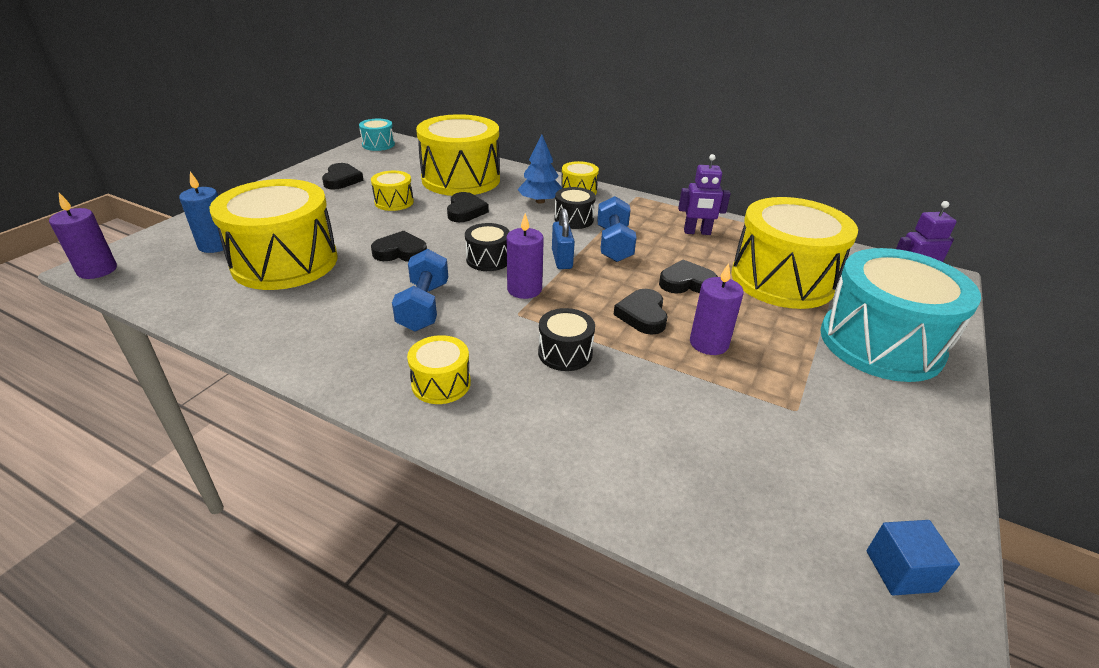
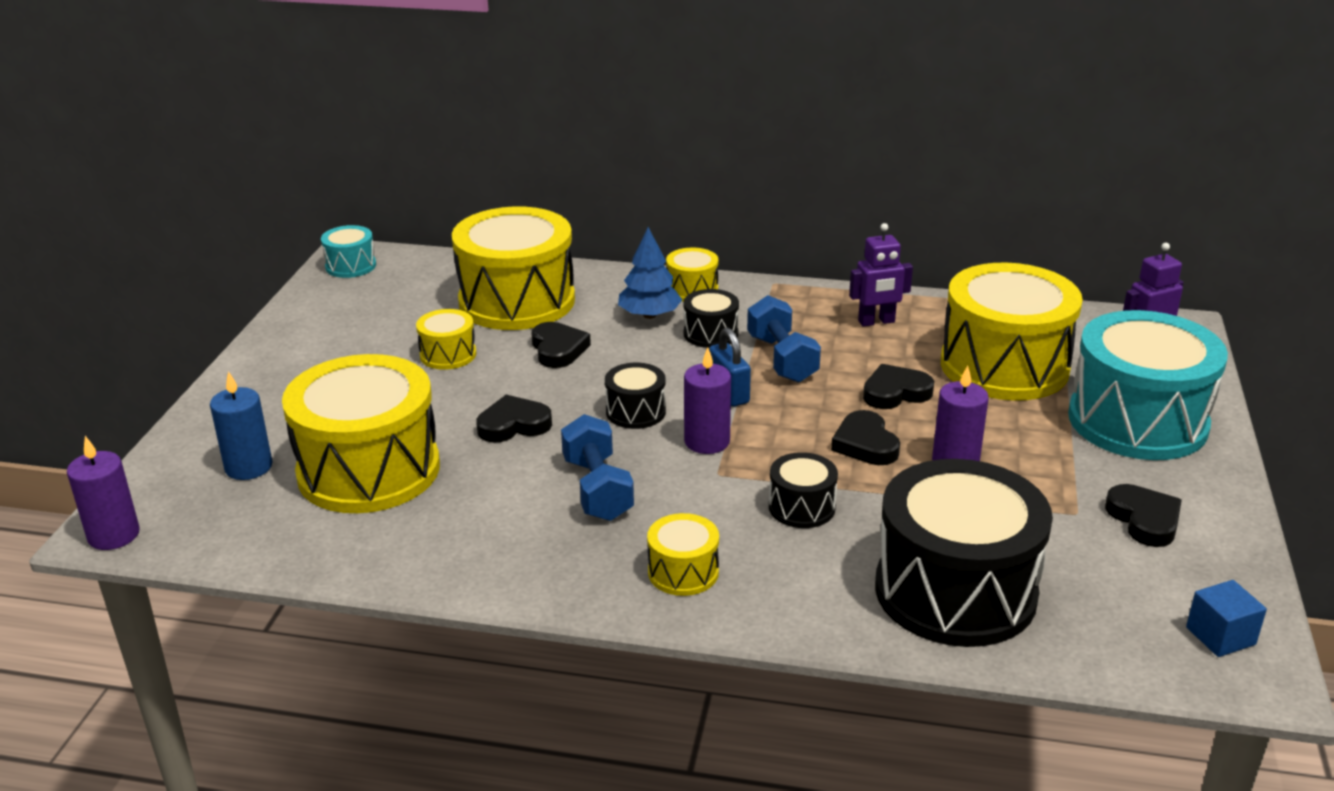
camera: 15 degrees left, 5 degrees down
black heart [322,163,364,190] -> black heart moved to [1105,484,1182,547]
none -> black drum [875,459,1053,647]

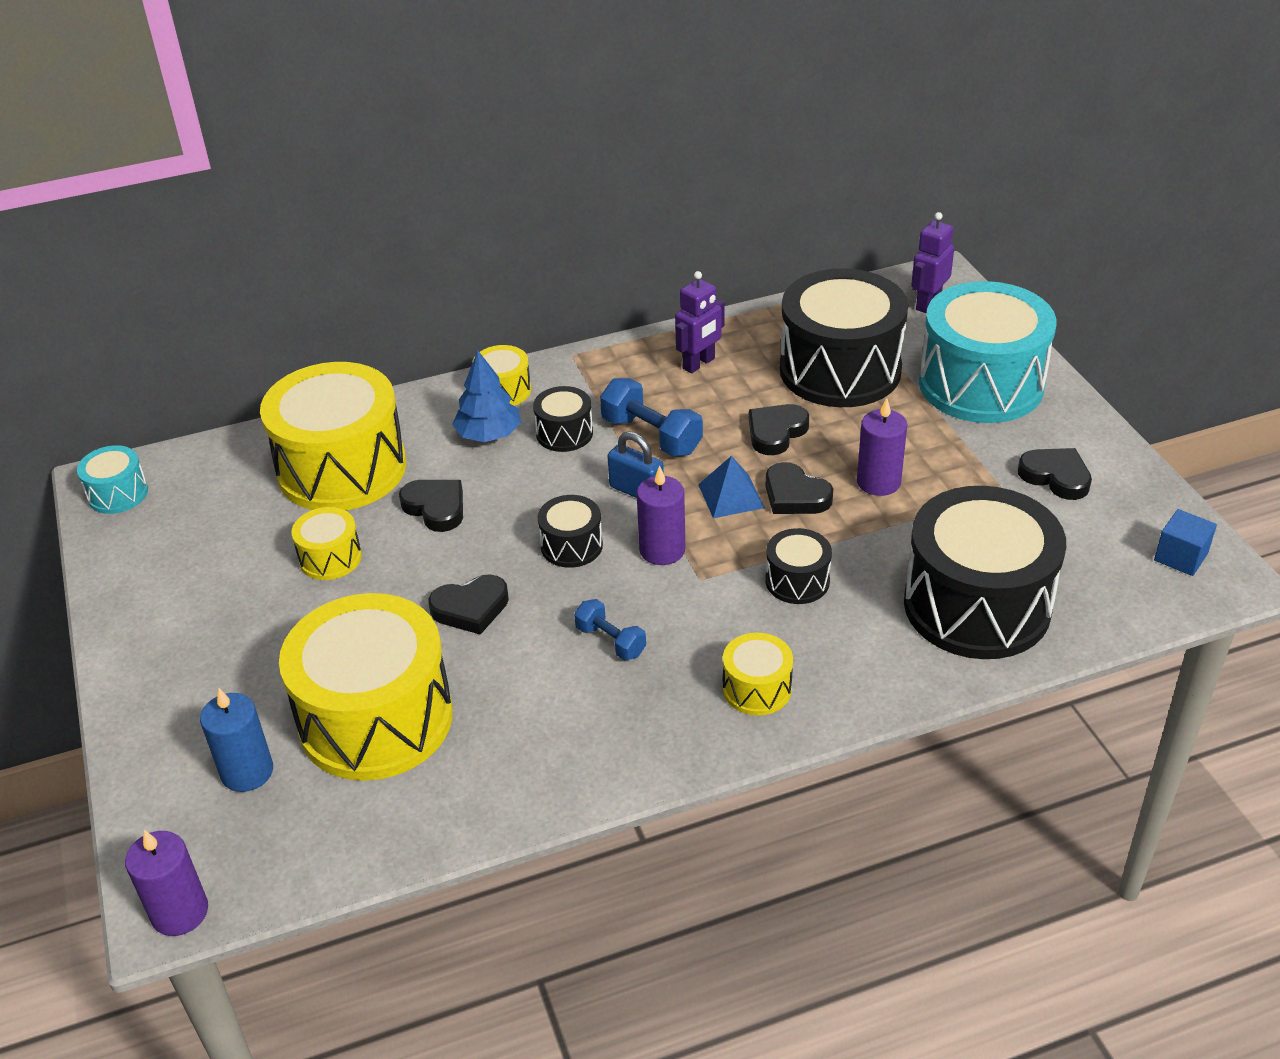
camera: 30 degrees left, 10 degrees up
black heart [476,395,552,443] -> black heart turned 150 degrees counterclockwise [428,574,509,635]
blue dumbbell [561,414,634,521] -> blue dumbbell [574,599,646,660], size x0.62
yellow drum [941,263,1083,401] -> black drum [780,268,908,407]
none -> blue pyramid [698,456,765,518]

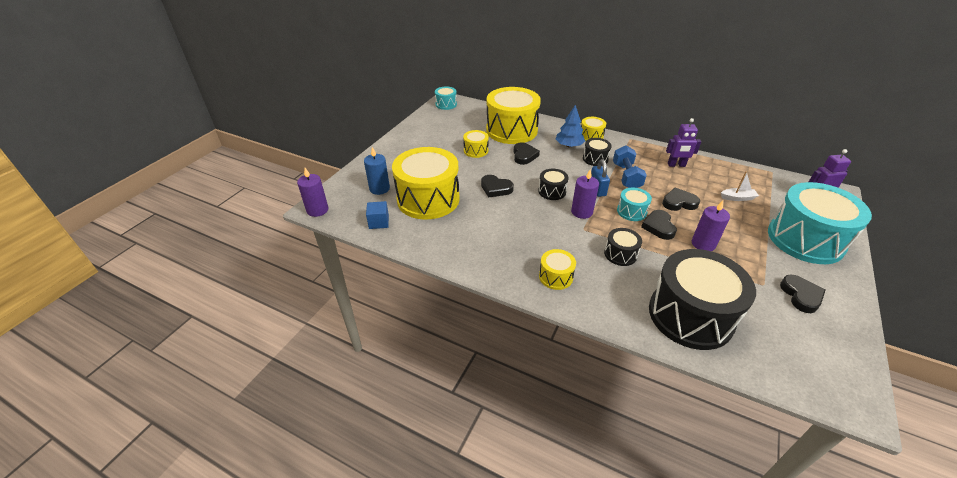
camera: 45 degrees right, 0 degrees up
blue dumbbell [574,599,646,660] -> none
blue pyramid [698,456,765,518] -> turquoise drum [617,188,652,221]
black drum [780,268,908,407] -> white boat [721,171,759,201]
blue cube [1154,509,1217,576] -> blue cube moved to [366,201,389,229]

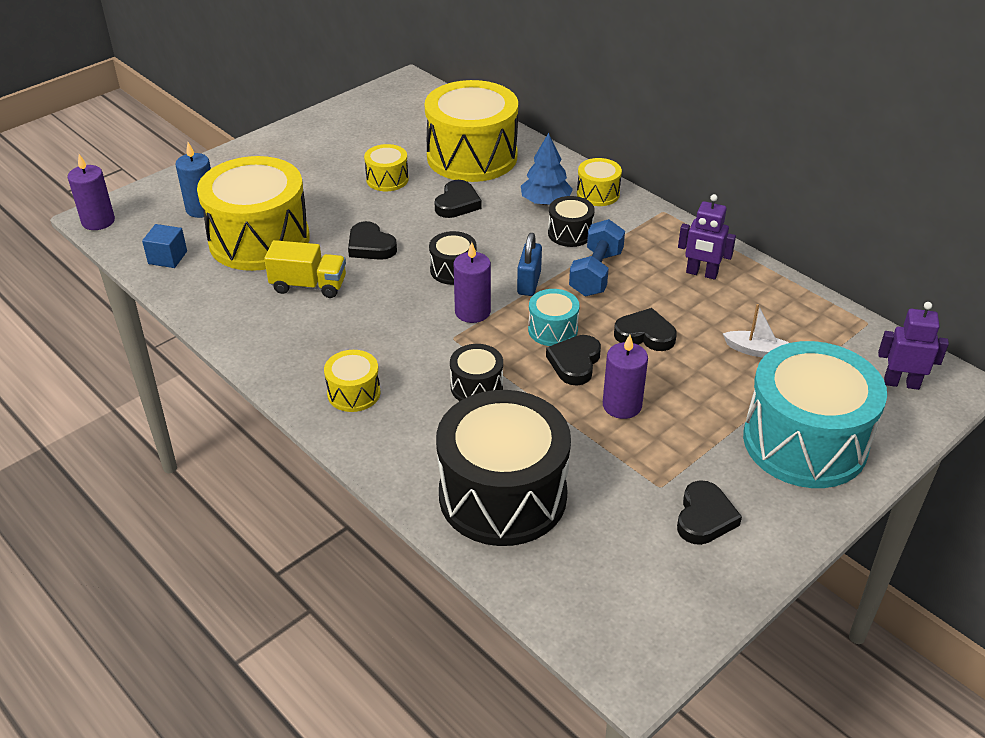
camera: 20 degrees right, 0 degrees up
turquoise drum [435,86,457,110] -> none
none -> yellow truck [264,240,346,298]

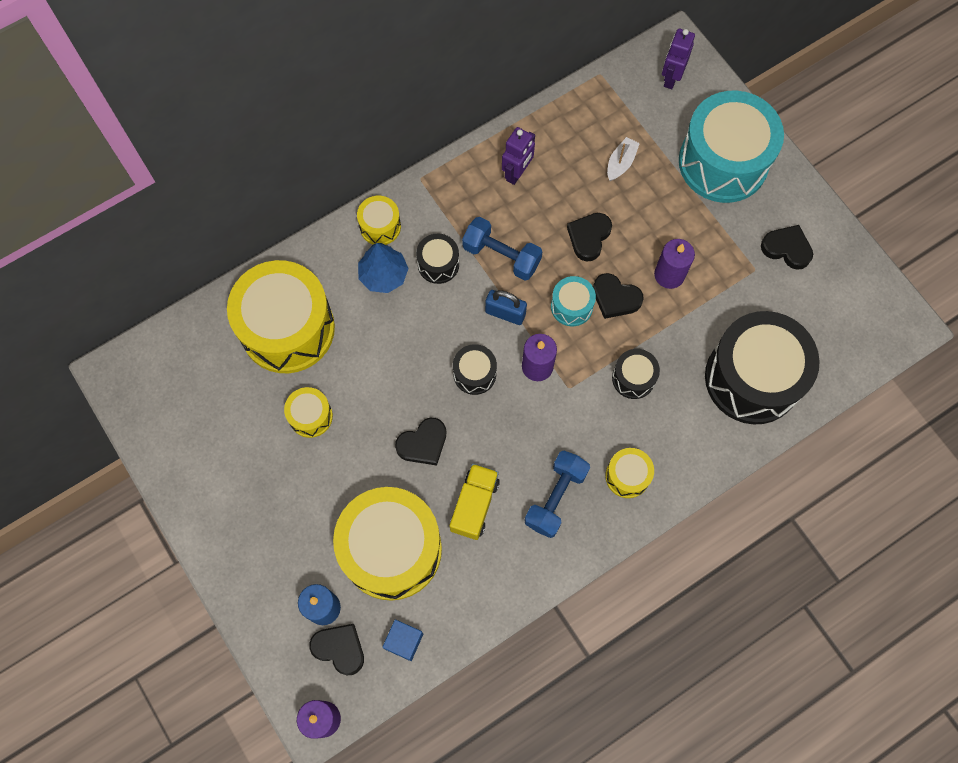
camera: 80 degrees left, 30 degrees up
black heart [434,180,482,218] -> black heart moved to [309,624,364,675]
none -> blue dumbbell [524,450,590,538]

